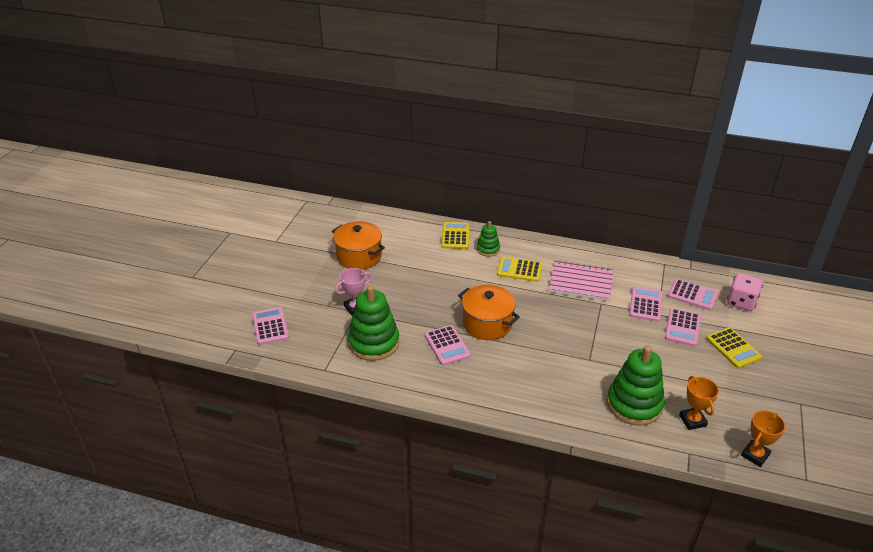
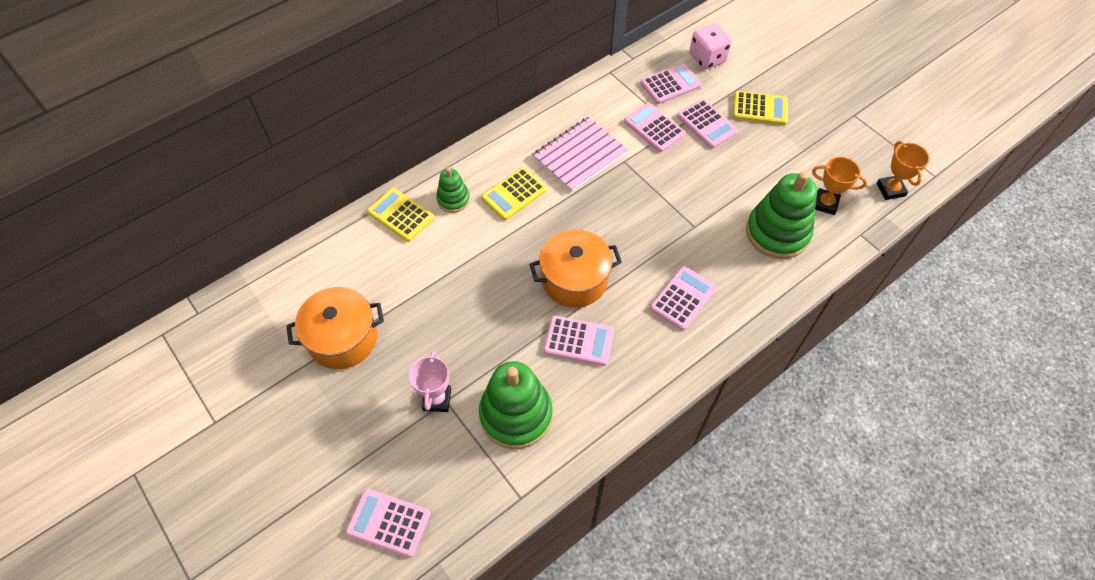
camera: 55 degrees left, 20 degrees up
none -> pink calculator [650,266,716,330]

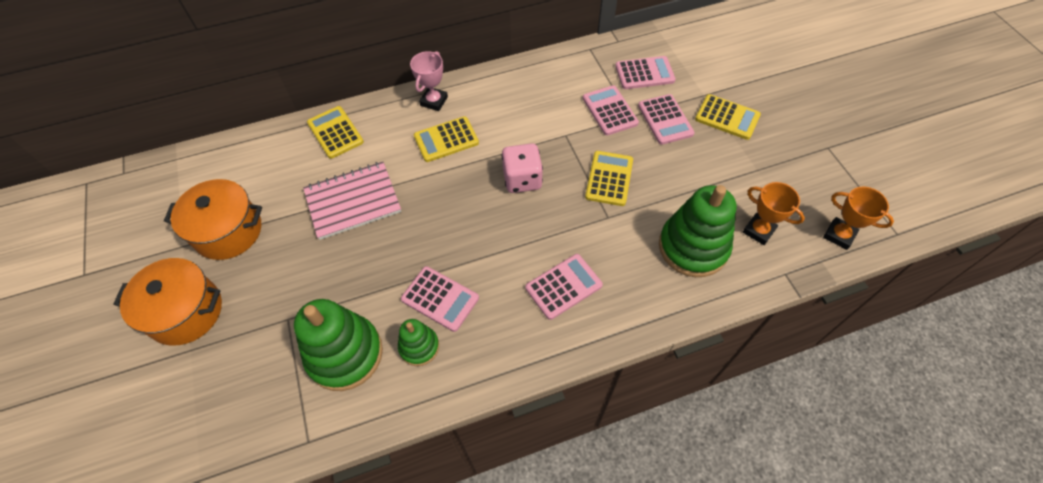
camera: 20 degrees right, 0 degrees up
pink calculator [346,489,430,557] -> none
pink trophy [409,351,451,412] -> pink trophy moved to [410,51,448,111]
green stacking toy [436,168,470,213] -> green stacking toy moved to [398,319,439,366]
orange pot [529,229,622,308] -> orange pot moved to [113,258,222,346]
pink notebook [532,117,628,192] -> pink notebook moved to [303,162,401,240]
pink dice [689,23,732,69] -> pink dice moved to [501,143,543,193]
orange trophy [876,141,930,200] -> orange trophy turned 60 degrees counterclockwise [823,186,894,250]
none -> yellow calculator [585,151,633,206]

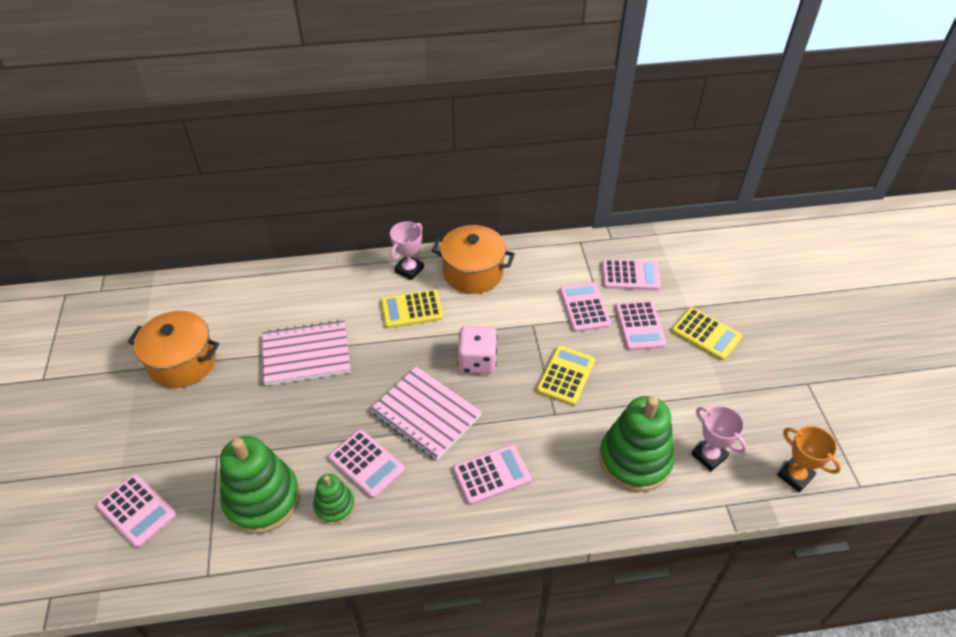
camera: 10 degrees right, 10 degrees down
orange pot [113,258,222,346] -> orange pot moved to [432,225,515,294]
yellow calculator [307,106,364,159] -> none
orange trophy [743,182,805,245] -> pink trophy [691,406,747,471]
none -> pink calculator [96,474,176,548]
none -> pink notebook [370,366,482,460]

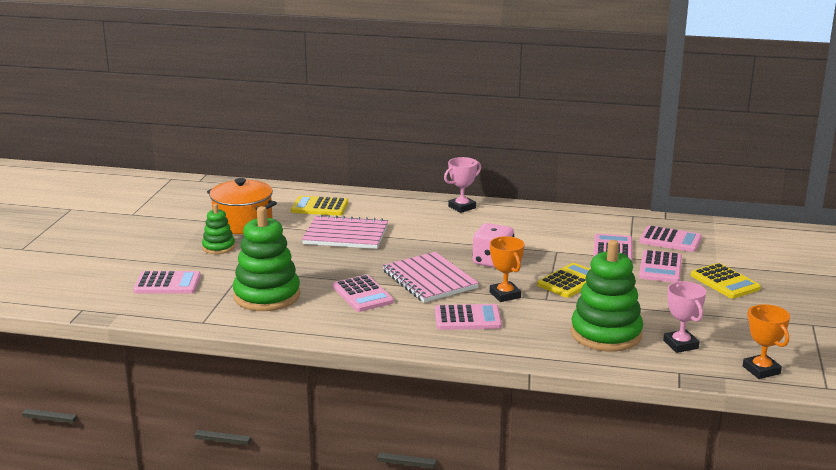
camera: 20 degrees right, 25 degrees down
pink calculator [96,474,176,548] -> pink calculator turned 60 degrees counterclockwise [133,271,201,293]
green stacking toy [313,474,355,525] -> green stacking toy moved to [202,204,235,254]
yellow calculator [381,289,443,328] -> yellow calculator moved to [291,196,348,216]
orange pot [432,225,515,294] -> none
none -> orange trophy [490,236,524,302]

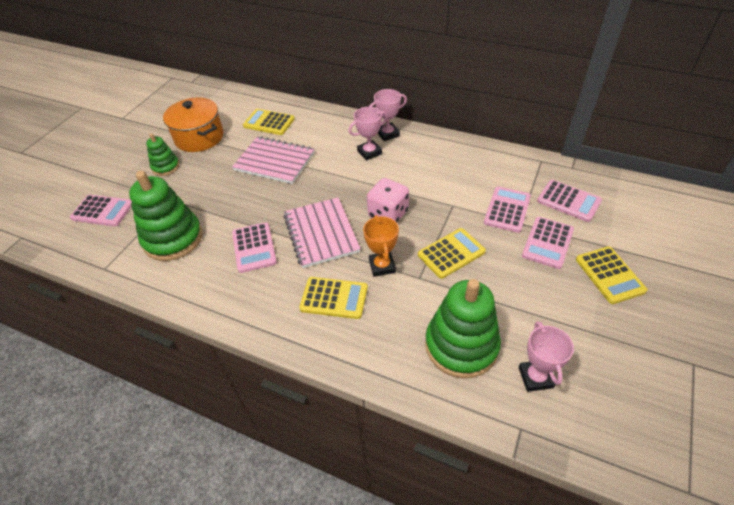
camera: 15 degrees right, 25 degrees up
pink calculator [435,304,502,330] -> yellow calculator [299,277,368,319]
orange trophy [743,304,790,379] -> none
none -> pink trophy [348,107,388,161]

